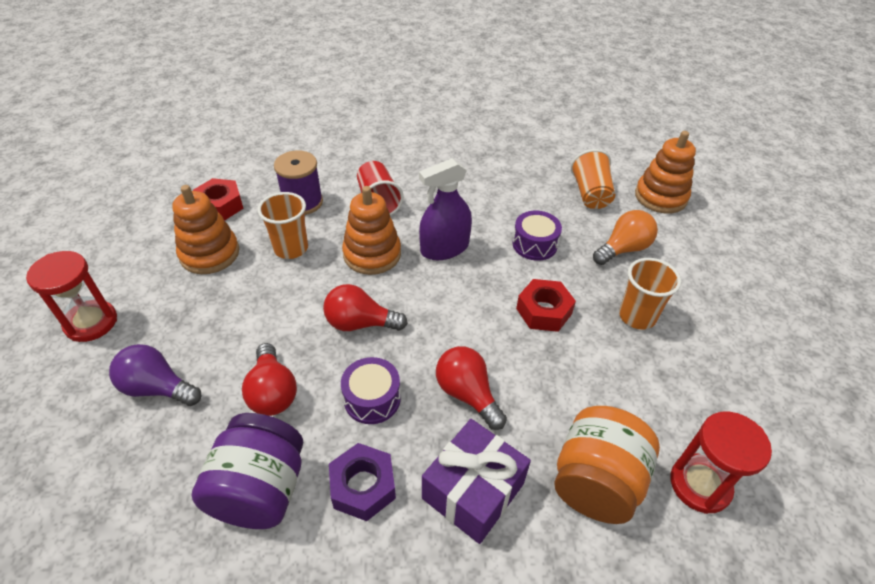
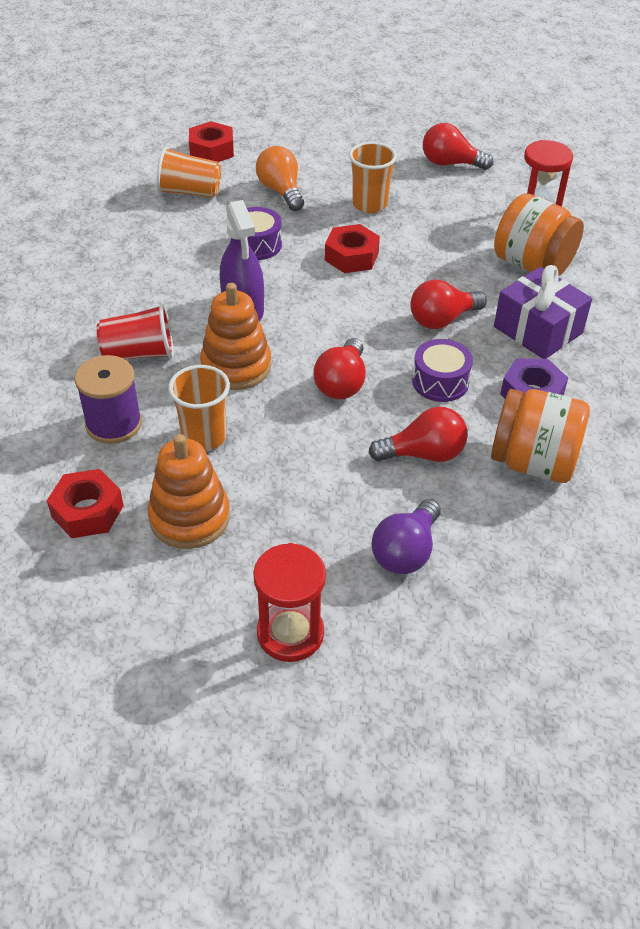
camera: 80 degrees left, 0 degrees up
purple jar [191,413,303,529] -> orange jar [491,389,590,483]
orange stacking toy [635,131,696,214] -> red nut [189,121,234,162]
none -> red light bulb [423,123,493,170]

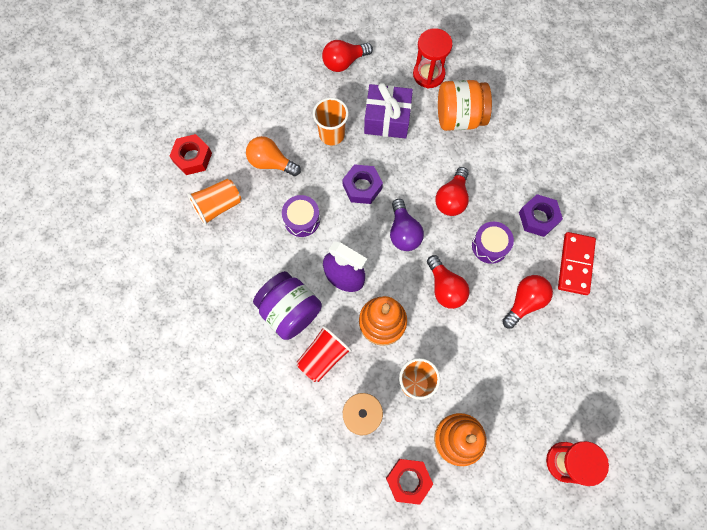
camera: 40 degrees left, 25 degrees up
red nut [325,224,380,273] -> purple nut [342,164,383,204]
purple light bulb [371,499,441,574] -> purple light bulb moved to [390,199,424,251]
orange jar [491,389,590,483] -> red domino [558,232,596,295]
purple gift [494,265,592,359] -> purple gift moved to [364,83,413,139]
none -> purple jar [253,271,322,340]

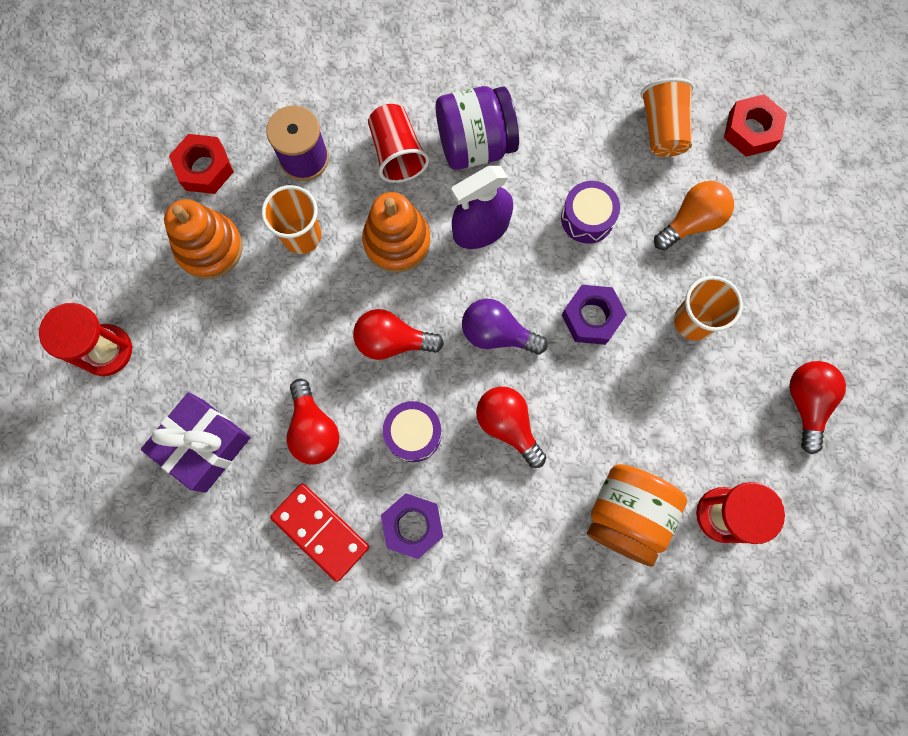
camera: 120 degrees right, 5 degrees up
purple gift [364,83,413,139] -> purple gift moved to [141,392,251,493]

